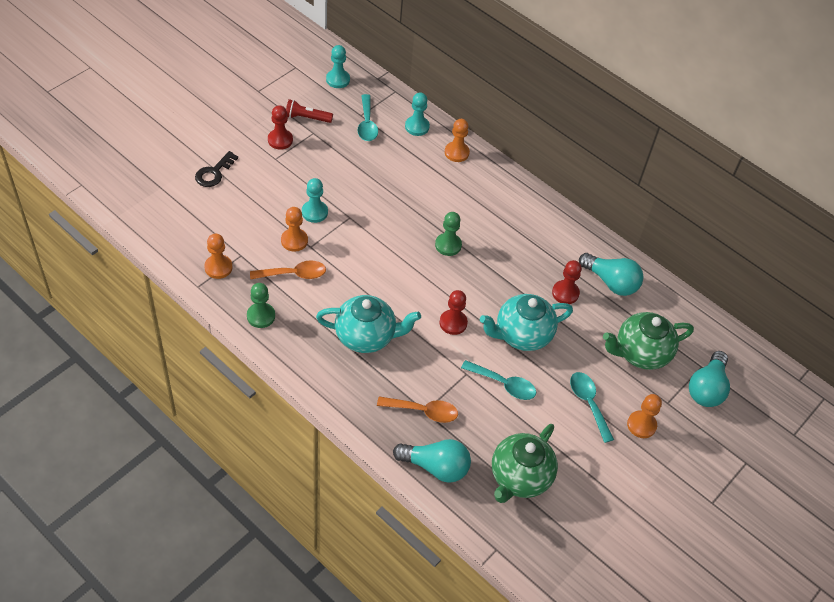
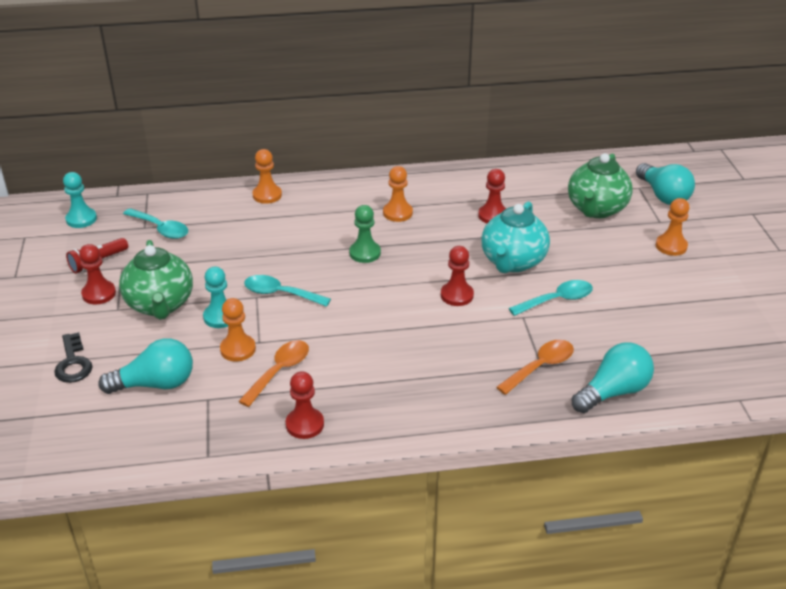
camera: 45 degrees left, 15 degrees down
orange pawn [204,234,232,279] -> orange pawn moved to [383,166,413,222]
green pawn [247,283,275,328] -> red pawn [286,371,324,439]
turquoise teapot [316,295,421,353] -> none
turquoise pawn [405,92,430,136] -> none
green teapot [492,424,558,503] -> green teapot moved to [119,240,193,320]
turquoise spoon [570,372,614,443] -> turquoise spoon moved to [244,275,331,307]
turquoise light bulb [579,253,644,296] -> turquoise light bulb moved to [98,338,193,394]

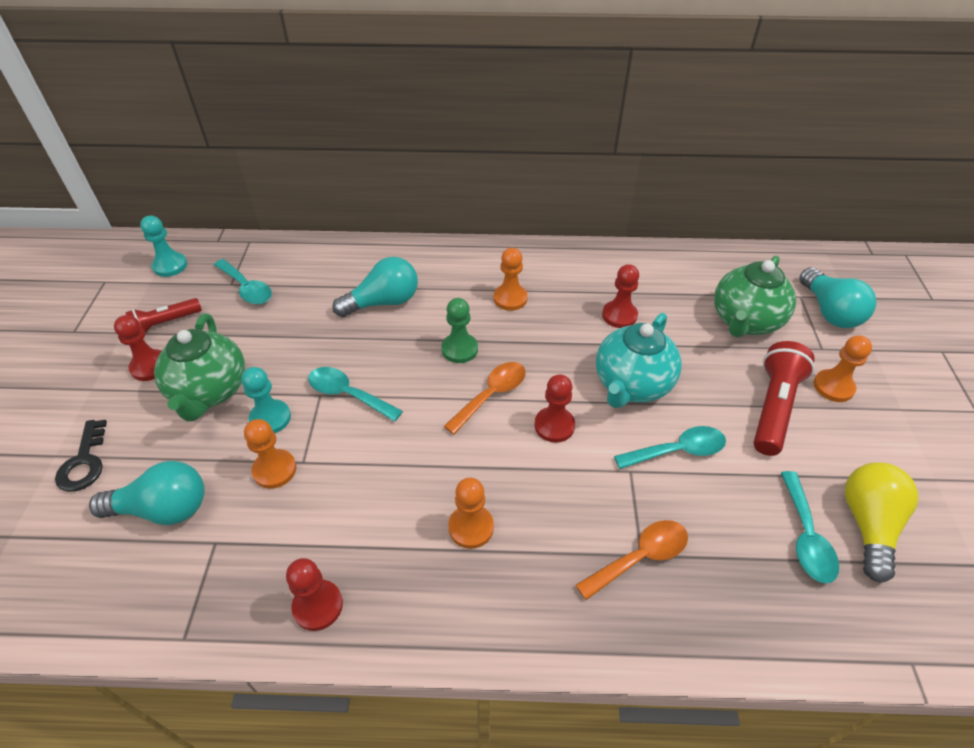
camera: 10 degrees right, 10 degrees up
orange spoon [238,340,309,407] -> orange spoon moved to [444,362,526,435]
orange pawn [252,149,282,204] -> orange pawn moved to [448,478,494,549]
turquoise light bulb [572,342,654,413] -> turquoise light bulb moved to [332,257,418,317]
none -> red flashlight [753,341,815,456]
none -> turquoise spoon [781,471,839,583]
none -> yellow light bulb [845,462,919,583]

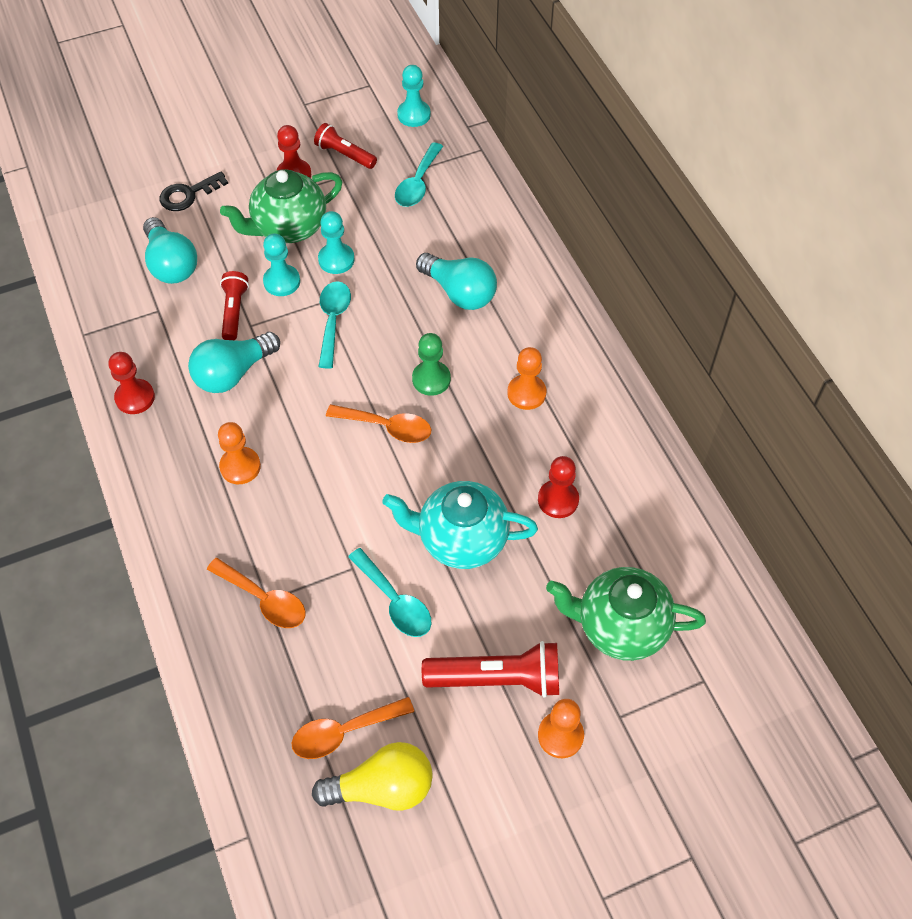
camera: 65 degrees right, 10 degrees up
orange pawn [244,419,296,489] -> red flashlight [220,271,249,340]
red pawn [534,374,575,443] -> none
turquoise spoon [781,471,839,583] -> orange spoon [292,697,414,759]
turquoise light bulb [799,267,876,328] -> turquoise light bulb moved to [188,332,280,393]
none -> turquoise pawn [318,211,355,274]

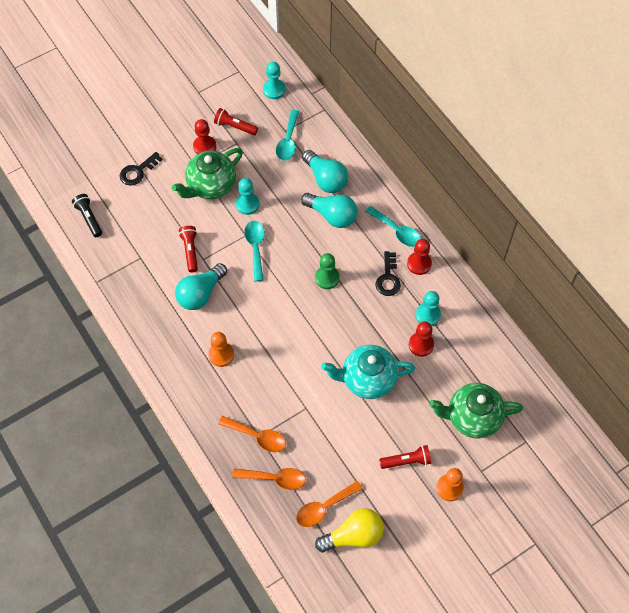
camera: 10 degrees left, 5 degrees up
red pawn [109,352,155,414] -> red pawn moved to [407,239,432,275]
turquoise light bulb [143,217,197,284] -> turquoise light bulb moved to [302,150,348,193]
turquoise pawn [263,234,300,296] -> turquoise pawn moved to [416,291,441,326]
orange spoon [326,404,431,443] -> orange spoon moved to [232,468,306,490]
turquoise spoon [348,548,431,637] -> turquoise spoon moved to [365,206,421,247]
red flashlight [422,641,559,698] -> red flashlight [379,445,431,469], size x0.63
orange pawn [507,347,546,410] -> black key [376,251,401,296]
none -> black flashlight [72,194,102,237]

